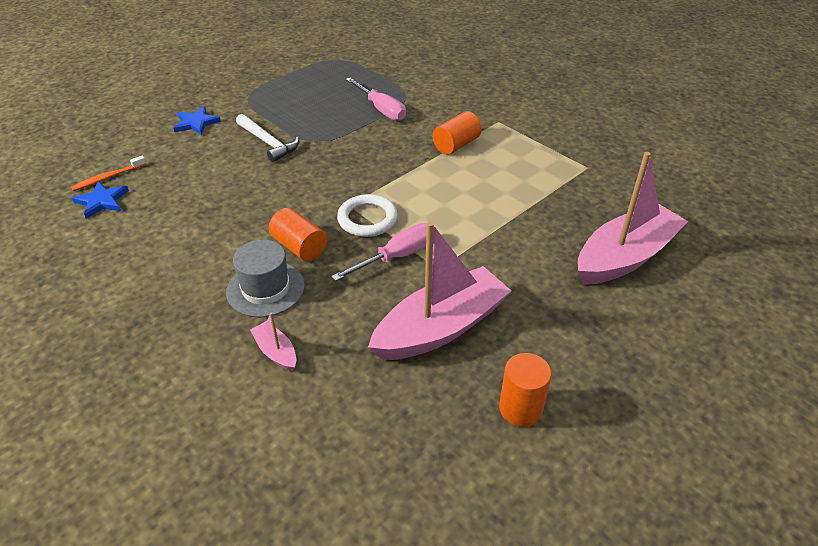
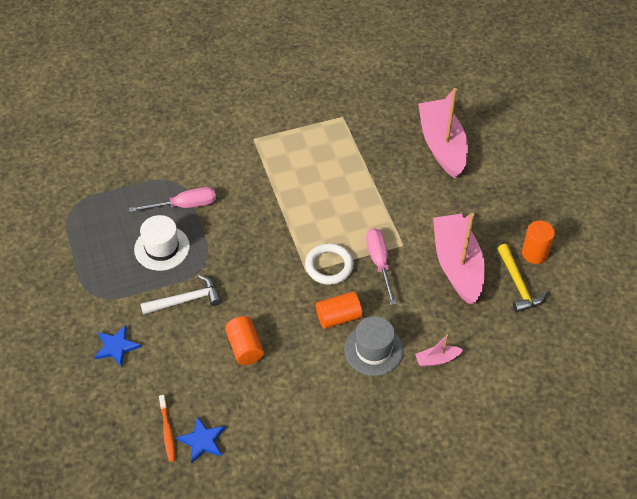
camera: 65 degrees left, 10 degrees up
orange cylinder [432,111,482,155] -> orange cylinder moved to [225,316,264,365]
none -> white hat [134,215,190,271]
none -> yellow hammer [498,244,547,313]

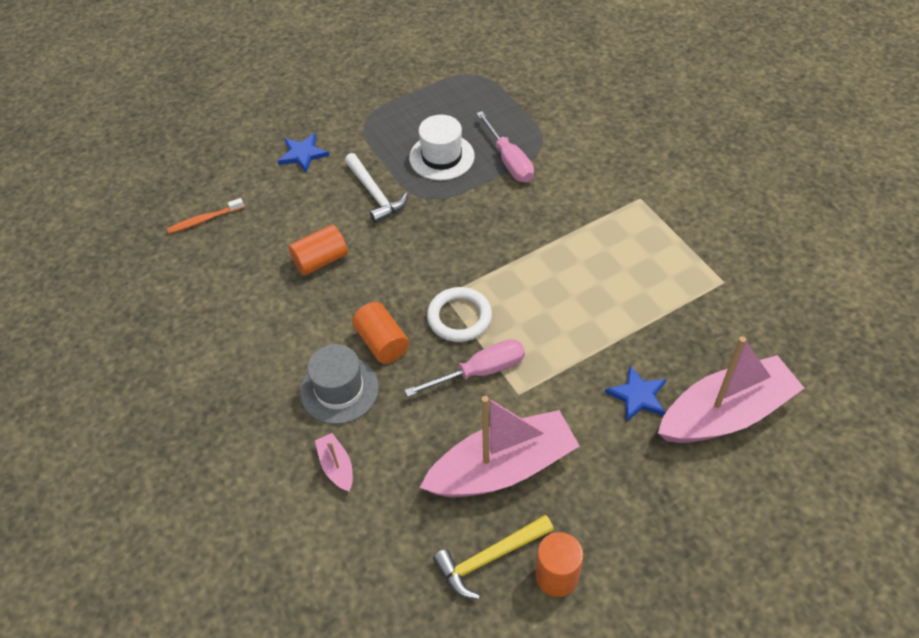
camera: 80 degrees right, 0 degrees up
blue star [176,416,225,463] -> blue star moved to [605,366,666,422]

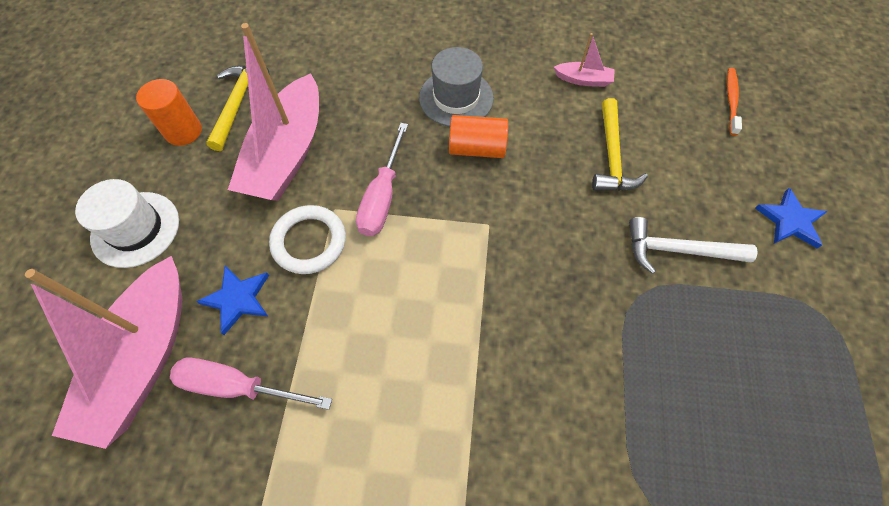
camera: 125 degrees right, 10 degrees up
orange cylinder [288,224,348,276] -> yellow hammer [592,98,648,191]
pink boat [315,433,353,492] -> pink boat moved to [554,33,615,87]
white hat [409,115,475,180] -> white hat moved to [75,179,179,268]
white ring [427,287,492,342] -> white ring moved to [269,205,346,274]
pink screwdriver [476,111,534,182] -> pink screwdriver moved to [170,358,332,410]

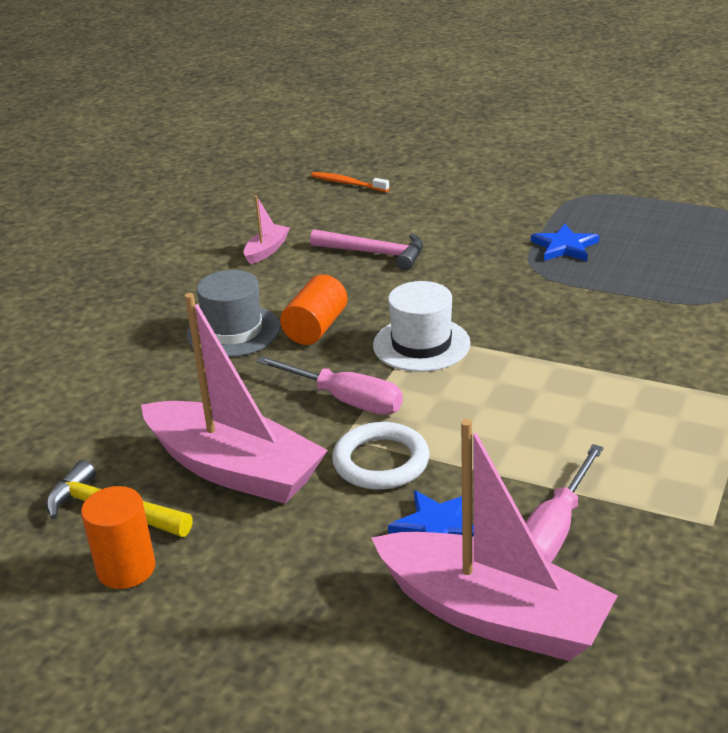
camera: 70 degrees left, 30 degrees down
white hat [75,179,179,268] -> white hat moved to [373,281,471,372]
yellow hammer [592,98,648,191] -> pink hammer [310,229,423,270]
white hammer [629,217,758,274] -> none
blue star [755,188,827,248] -> blue star moved to [531,224,599,261]

